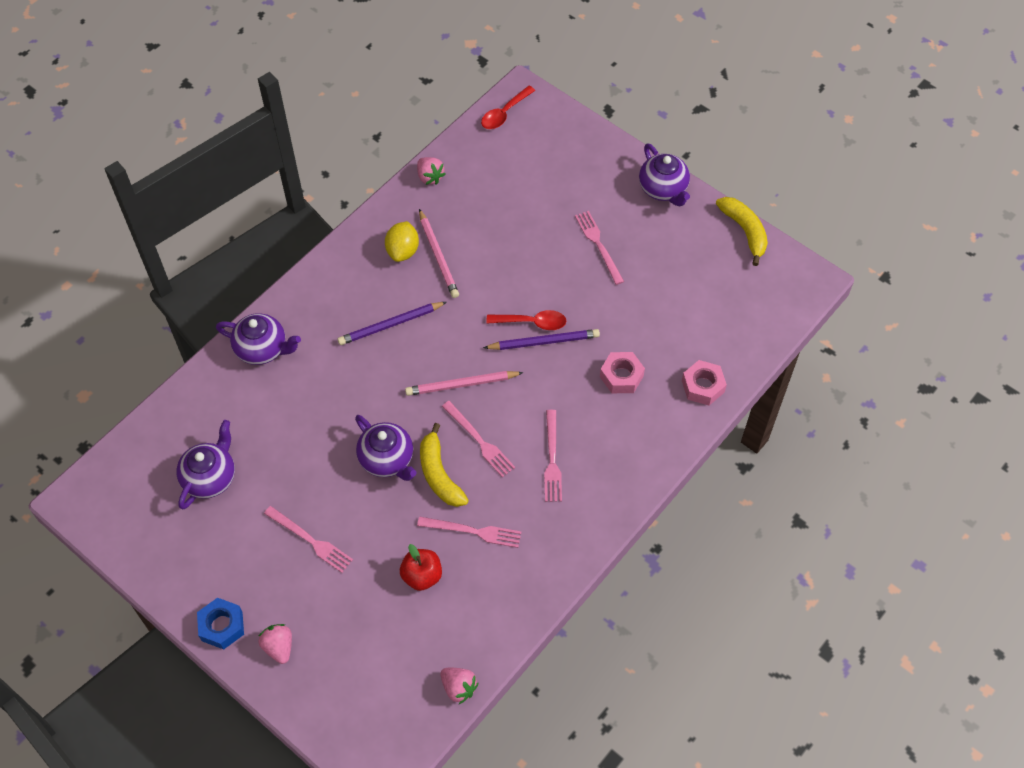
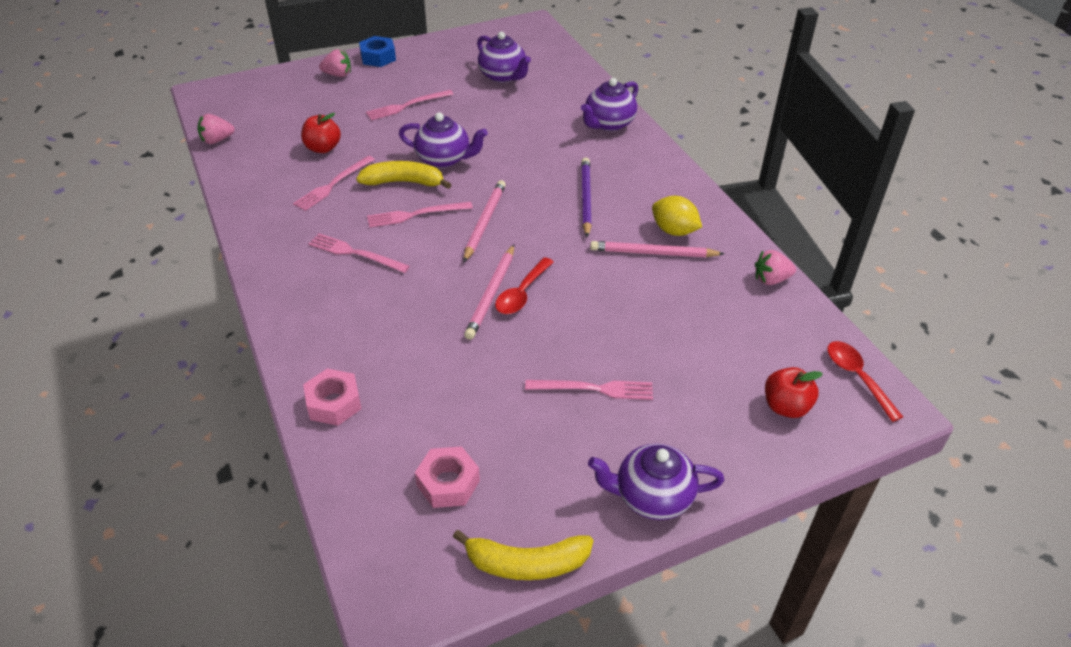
camera: 115 degrees right, 15 degrees down
purple teapot [355,415,416,481] -> purple teapot turned 150 degrees counterclockwise [399,113,488,168]
purple pencil [483,329,600,350] -> pink pencil [464,245,514,339]
pink nut [600,352,645,393] -> pink nut moved to [415,446,480,508]
none -> red apple [765,367,823,418]

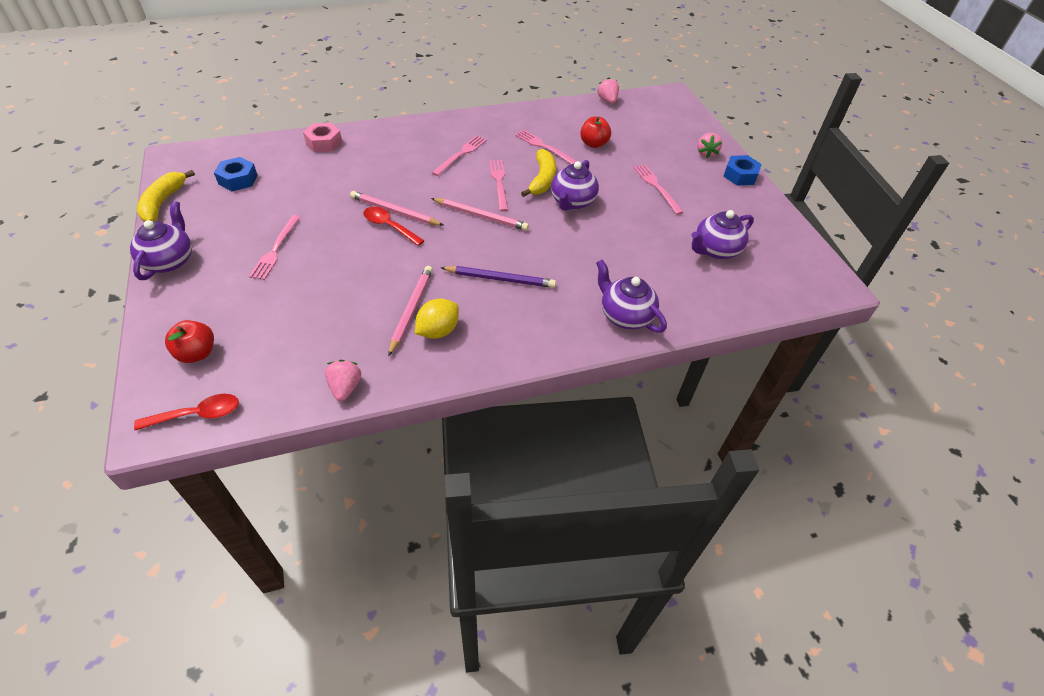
camera: 95 degrees right, 5 degrees up
pink nut [415,446,480,508] -> blue nut [214,157,257,191]

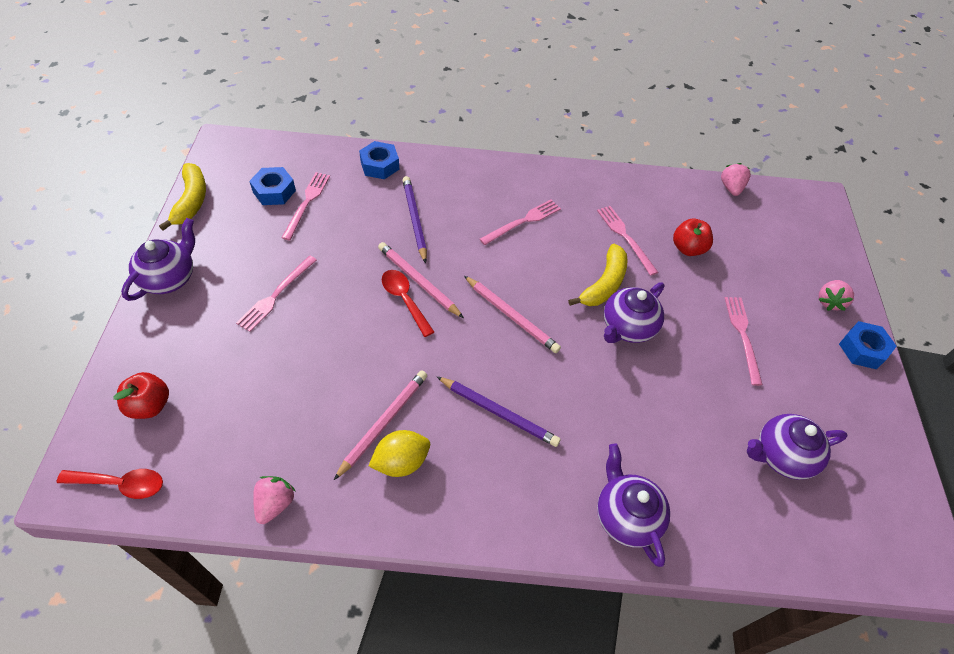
camera: 20 degrees right, 5 degrees up
yellow banana [137,170,195,222] -> yellow banana turned 150 degrees clockwise [159,163,206,231]
pink nut [303,123,342,152] -> blue nut [359,141,399,179]
pink fork [489,160,508,211] -> pink fork moved to [281,172,330,240]
none -> purple pencil [403,176,427,263]

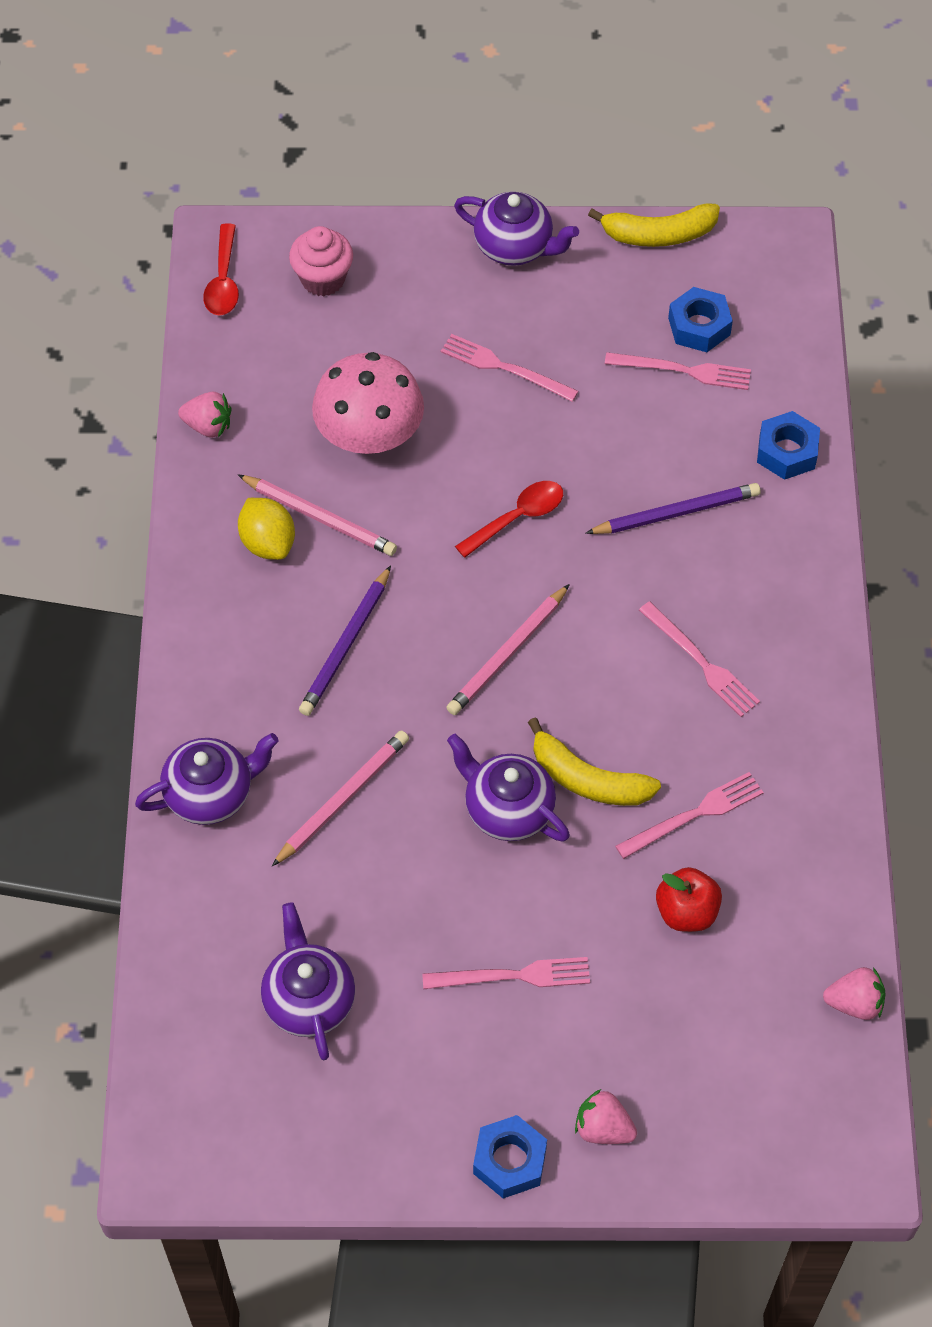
camera: 90 degrees right, 5 degrees up
red apple [113,372,169,419] -> pink cupcake [289,226,353,296]
pink pencil [378,242,464,318] -> pink pencil moved to [272,731,409,866]
none -> pink mushroom [312,352,424,454]

